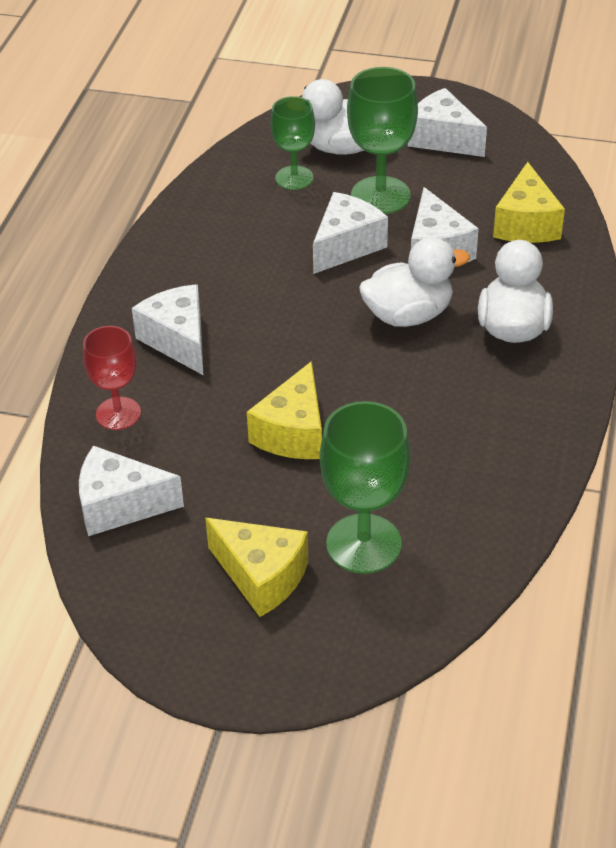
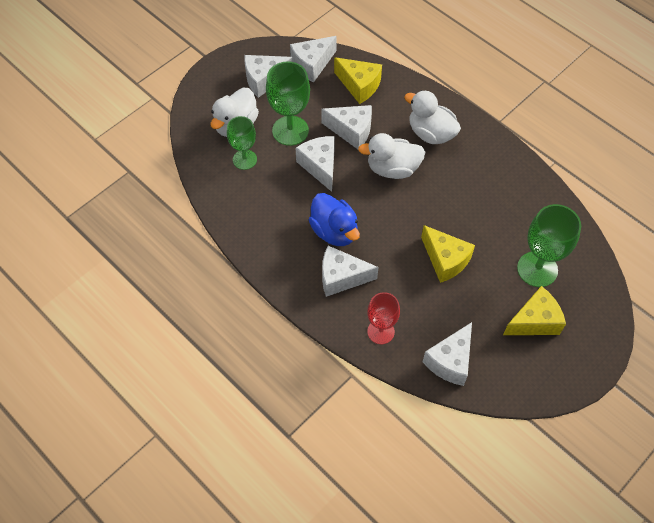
camera: 60 degrees left, 15 degrees up
white duck [359,237,470,327] -> white duck turned 105 degrees counterclockwise [358,133,425,179]
none -> white cheese [290,36,337,83]
none -> blue duck [309,193,360,246]

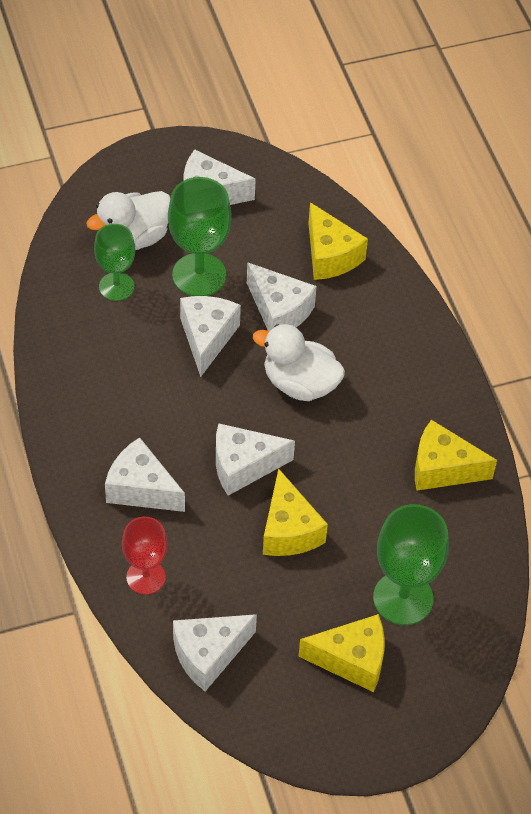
camera: 25 degrees right, 5 degrees down
white cheese [290,36,337,83] -> white cheese moved to [216,423,295,496]
blue duck [309,193,360,246] -> none
white duck [404,90,461,144] -> none
none -> yellow cheese [415,420,497,491]

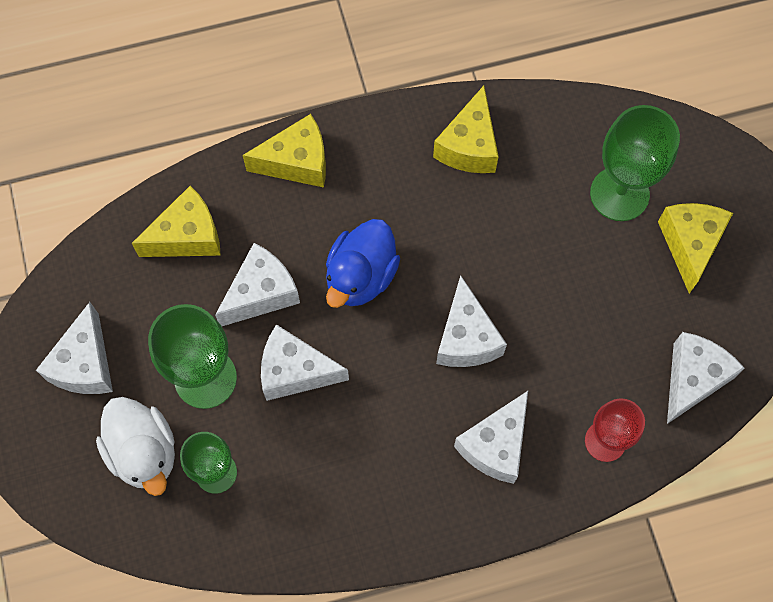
camera: 85 degrees left, 15 degrees up
white cheese [173,614,257,691] -> white cheese turned 120 degrees counterclockwise [667,332,745,424]
white duck [253,324,345,401] -> blue duck [326,219,400,308]
yellow cheese [263,468,328,556] -> yellow cheese moved to [243,114,326,188]

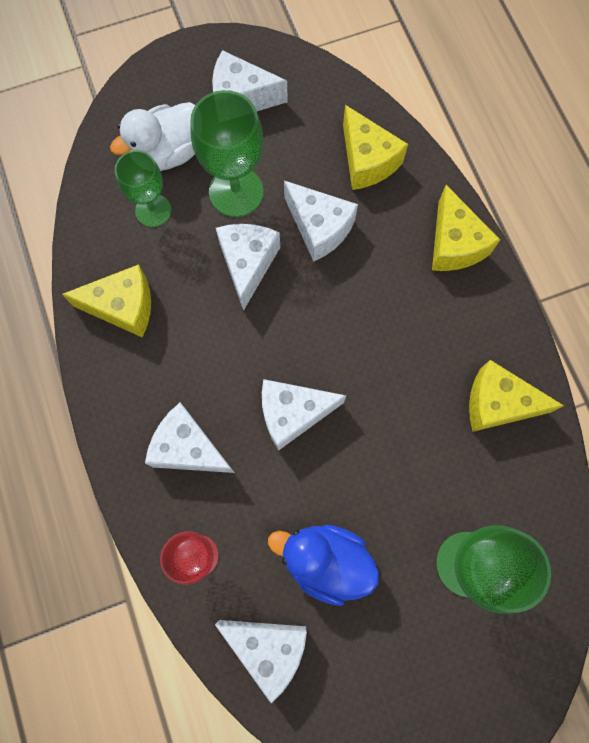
camera: 85 degrees right, 5 degrees up
blue duck [326,219,400,308] -> blue duck moved to [268,525,379,606]
yellow cheese [658,203,733,294] -> yellow cheese moved to [62,264,151,337]

